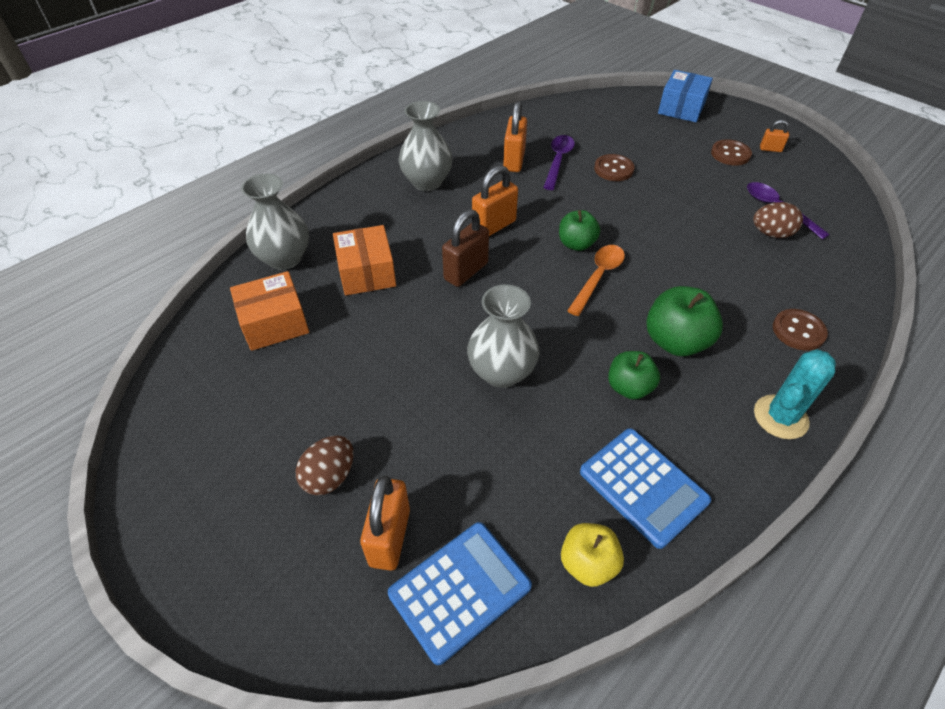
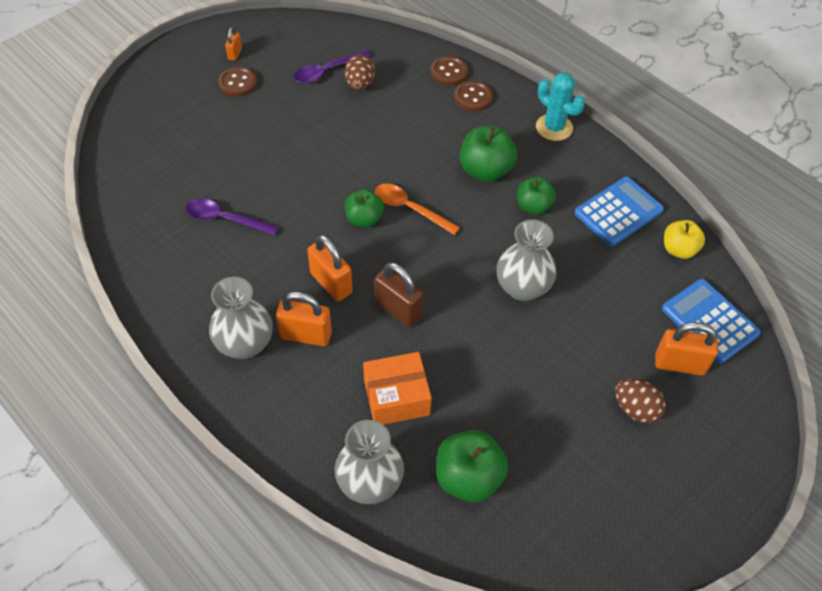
camera: 90 degrees left, 5 degrees up
orange box [230,271,309,351] -> green apple [436,430,508,502]
orange padlock [503,101,527,172] -> orange padlock moved to [276,292,332,346]
brown button [594,154,635,181] -> brown button moved to [431,56,468,85]
blue box [658,70,713,122] -> none

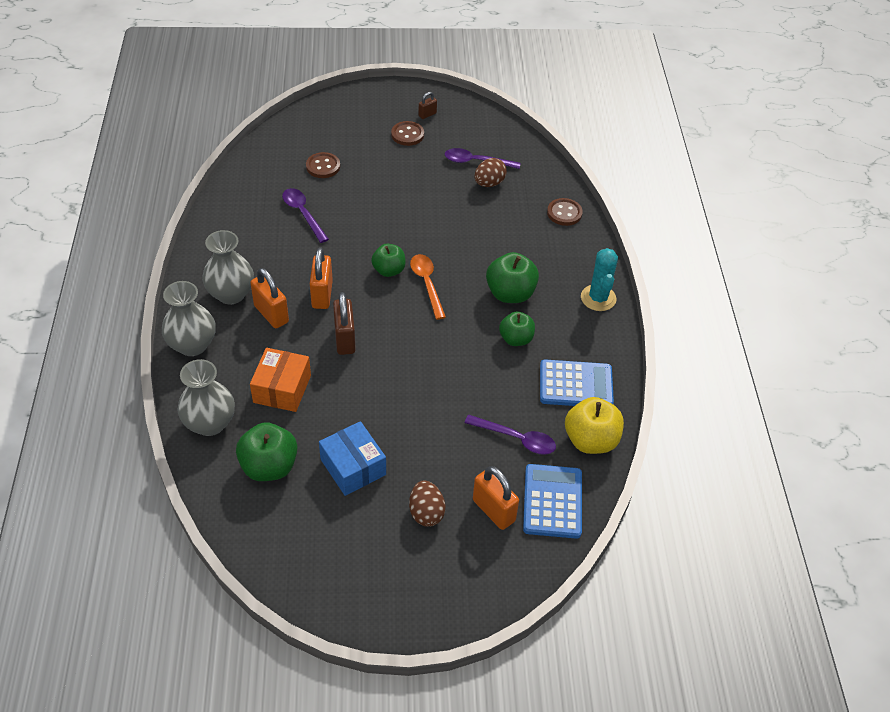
camera: 40 degrees right, 5 degrees down
orange padlock [225,27,242,61] -> brown padlock [418,92,437,119]
orange box [363,352,432,425] -> orange box turned 75 degrees clockwise [250,348,311,412]
brown button [454,81,493,111] -> brown button moved to [306,152,340,178]
grey vase [496,219,557,301] -> grey vase moved to [162,281,216,356]
yellow apple [664,220,705,259] -> yellow apple [565,397,624,454], size x1.51
none -> blue box [319,421,386,496]
none -> purple spoon [465,415,556,455]

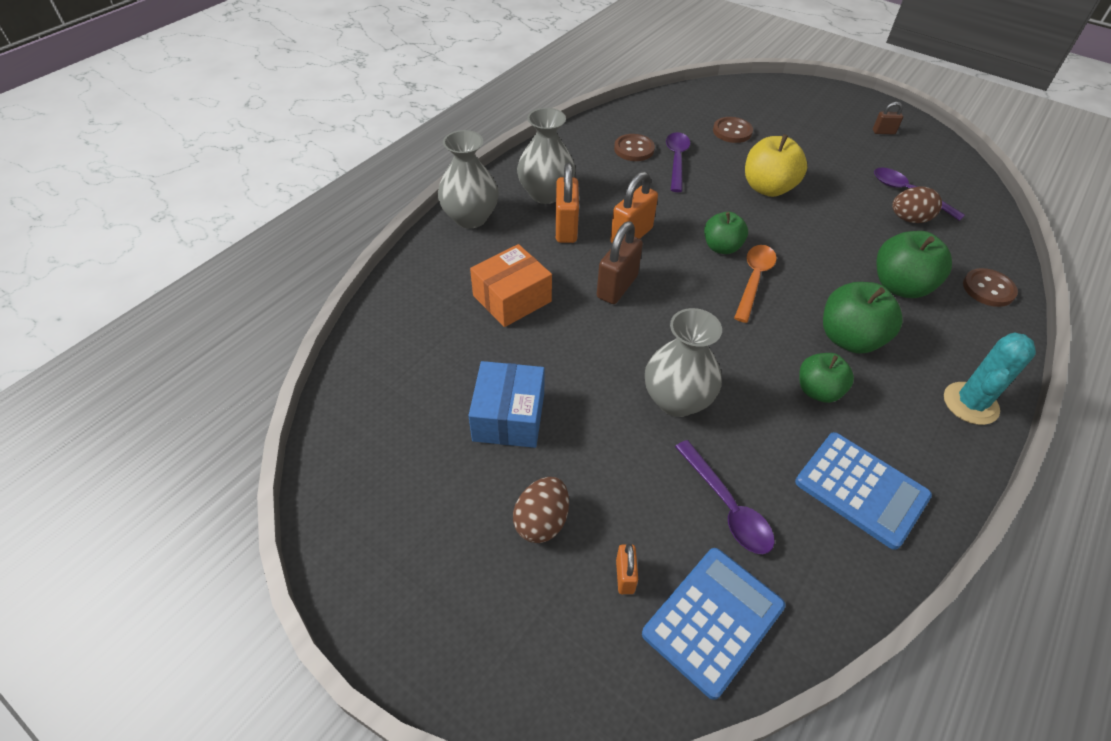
camera: 40 degrees right, 0 degrees up
grey vase [178,359,235,436] -> grey vase moved to [645,308,722,417]
green apple [236,422,297,481] -> green apple moved to [876,231,952,298]
brown button [391,121,424,146] -> brown button moved to [614,134,655,161]
orange padlock [473,466,519,530] -> orange padlock [616,543,638,594], size x0.53
yellow apple [565,397,624,454] -> yellow apple moved to [745,134,807,197]

